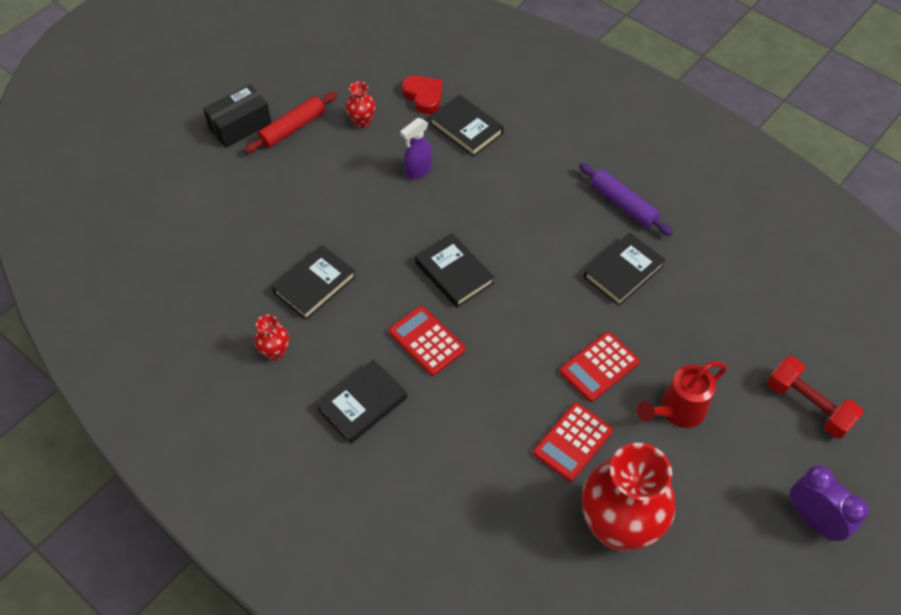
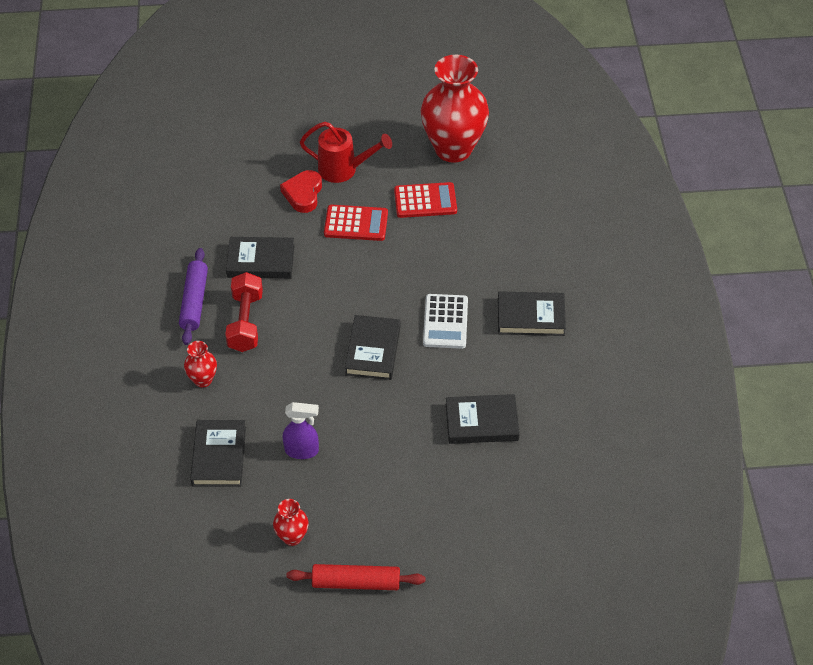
camera: 135 degrees left, 5 degrees down
black box [203,84,272,148] -> none
red vase [254,315,289,361] -> red vase moved to [184,341,217,387]
red calculator [388,306,465,376] -> white calculator [423,294,468,349]
red heart [402,76,442,114] -> red heart moved to [280,170,322,213]
red dumbbell [767,356,864,439] -> red dumbbell moved to [225,272,263,352]
purple clock [790,465,869,541] -> none

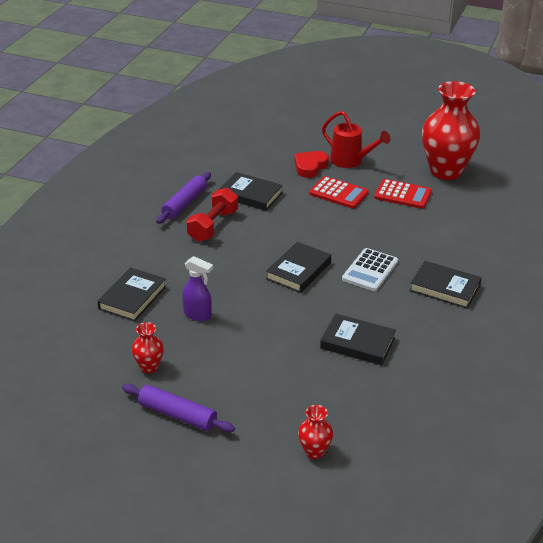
camera: 25 degrees right, 15 degrees down
red vase [184,341,217,387] -> red vase moved to [298,405,333,459]
red rolling pin [287,564,425,590] -> purple rolling pin [122,384,235,433]

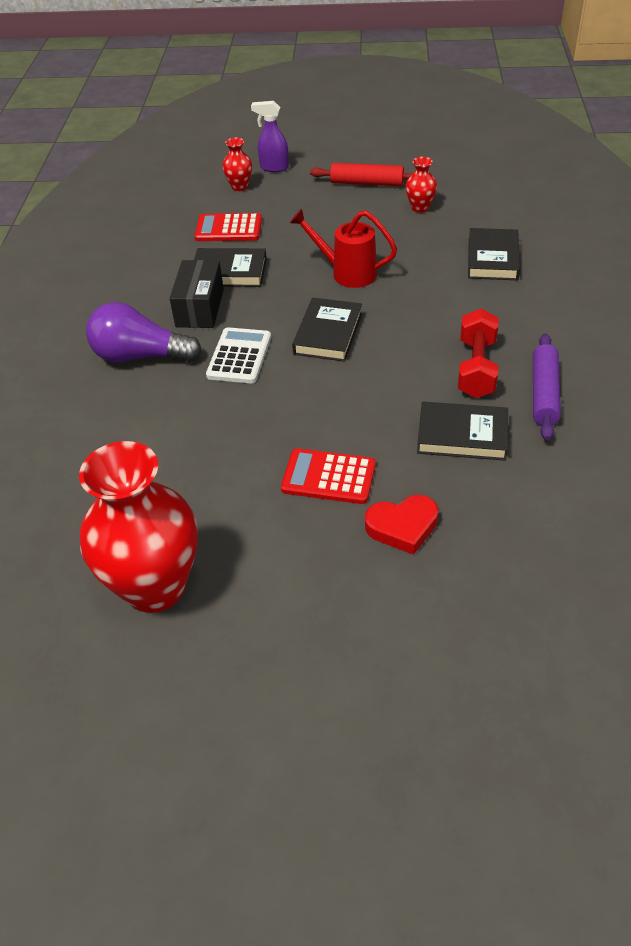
camera: 165 degrees right, 10 degrees up
purple rolling pin [122,384,235,433] -> red rolling pin [310,163,414,186]
purple spray bottle [182,256,213,321] -> purple spray bottle moved to [251,101,289,172]
red heart [294,151,329,178] -> red heart turned 60 degrees clockwise [365,495,439,555]
red watering can [322,111,390,168] -> red watering can moved to [290,208,397,288]
red calculator [374,179,432,209] -> red calculator moved to [194,213,262,241]
black book [410,261,482,309] -> purple light bulb [86,302,202,362]
none -> black box [170,260,224,328]

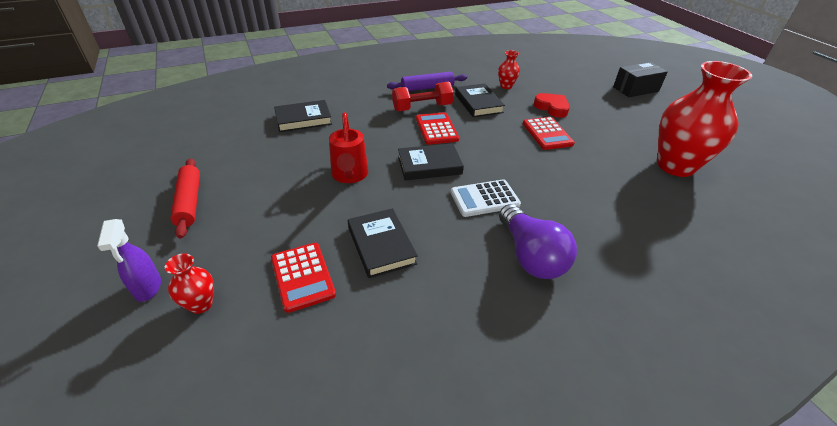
camera: 120 degrees left, 5 degrees down
black box [170,260,224,328] -> black box moved to [613,62,668,97]
red vase [406,157,437,213] -> red vase moved to [498,50,520,89]
none -> red calculator [416,112,459,145]

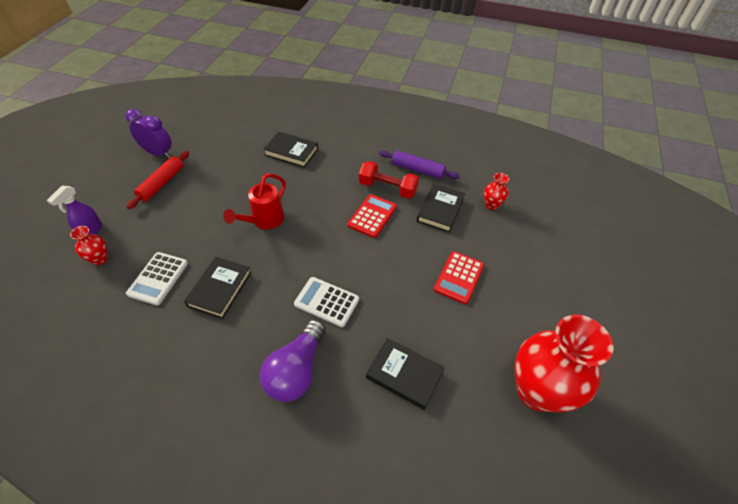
camera: 40 degrees right, 10 degrees up
red calculator [271,243,336,313] -> white calculator [126,252,188,305]
black book [398,143,464,180] -> black book moved to [366,338,445,410]
red heart [533,93,570,118] -> none
black box [613,62,668,97] -> none
none -> purple clock [125,109,172,158]

